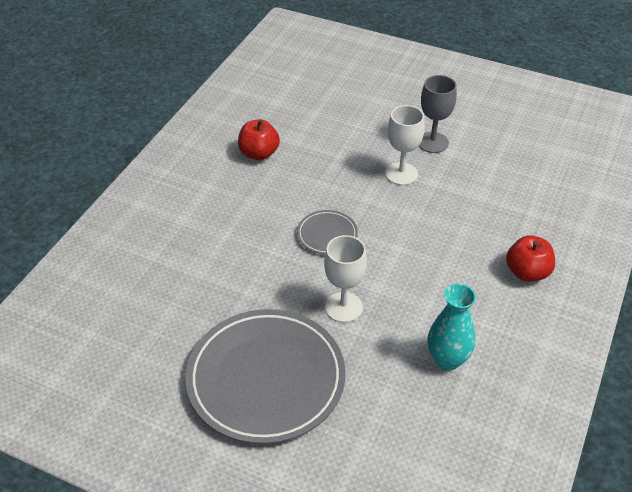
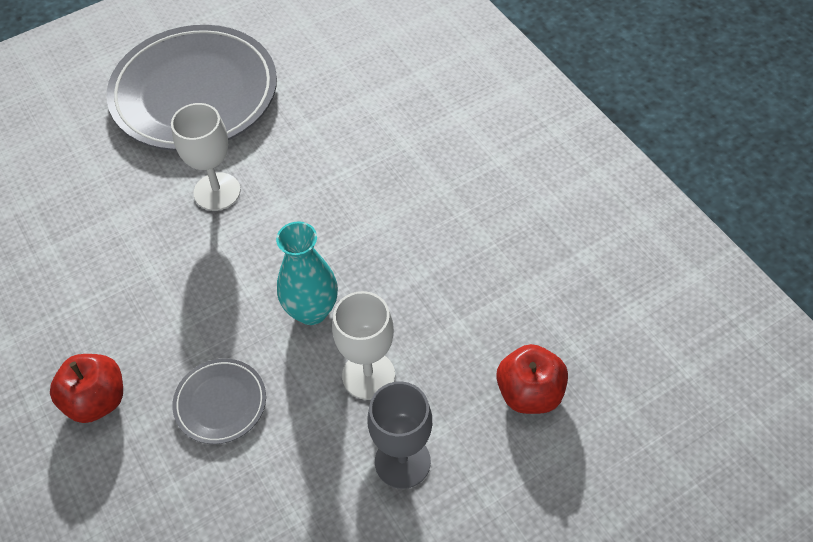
camera: 125 degrees right, 10 degrees up
red apple [238,119,280,160] -> red apple moved to [496,344,568,414]
grey plate [297,210,358,254] -> grey plate moved to [172,359,266,444]
turquoise vase [427,284,476,371] -> turquoise vase moved to [276,221,338,325]

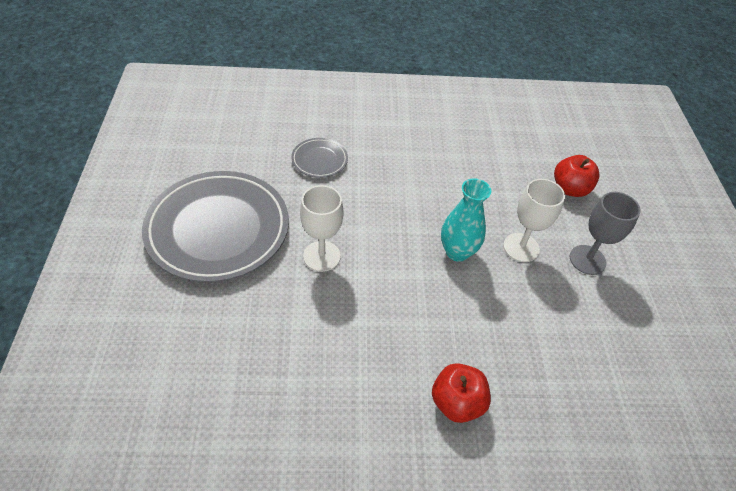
camera: 65 degrees left, 5 degrees down
grey plate [172,359,266,444] -> grey plate moved to [291,138,348,178]

